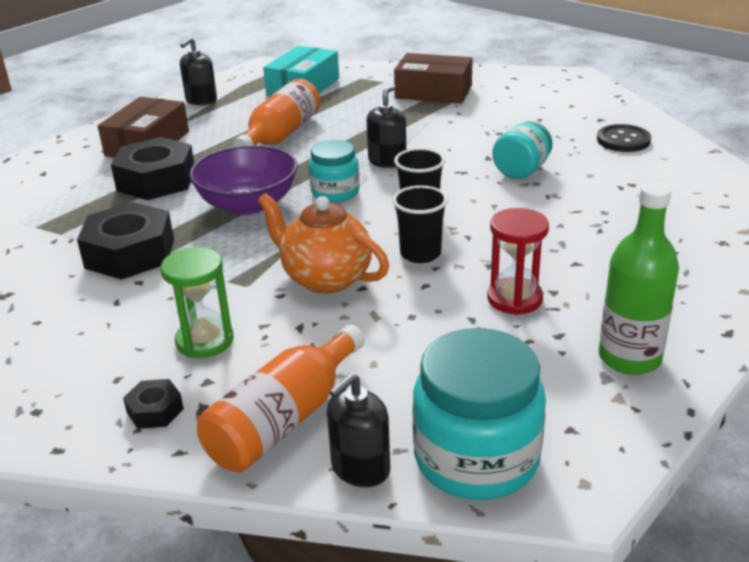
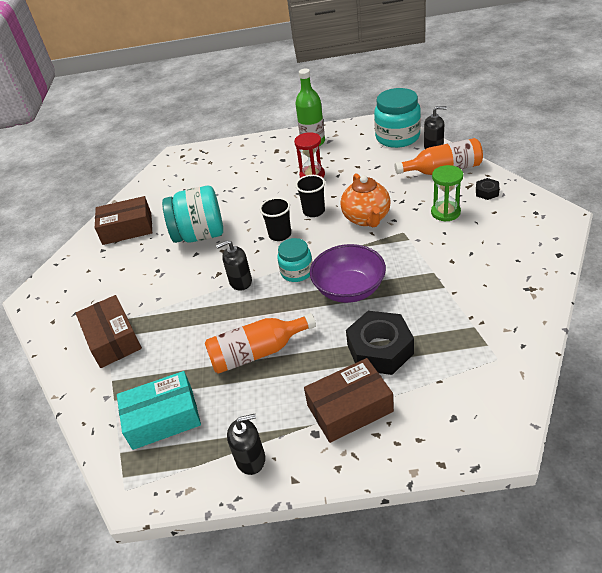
camera: 130 degrees left, 10 degrees up
black nut [77,202,174,280] -> none
turquoise jar [492,121,552,179] -> turquoise jar [162,186,223,243], size x1.68
black button [597,124,651,152] -> brown box [95,196,152,245]

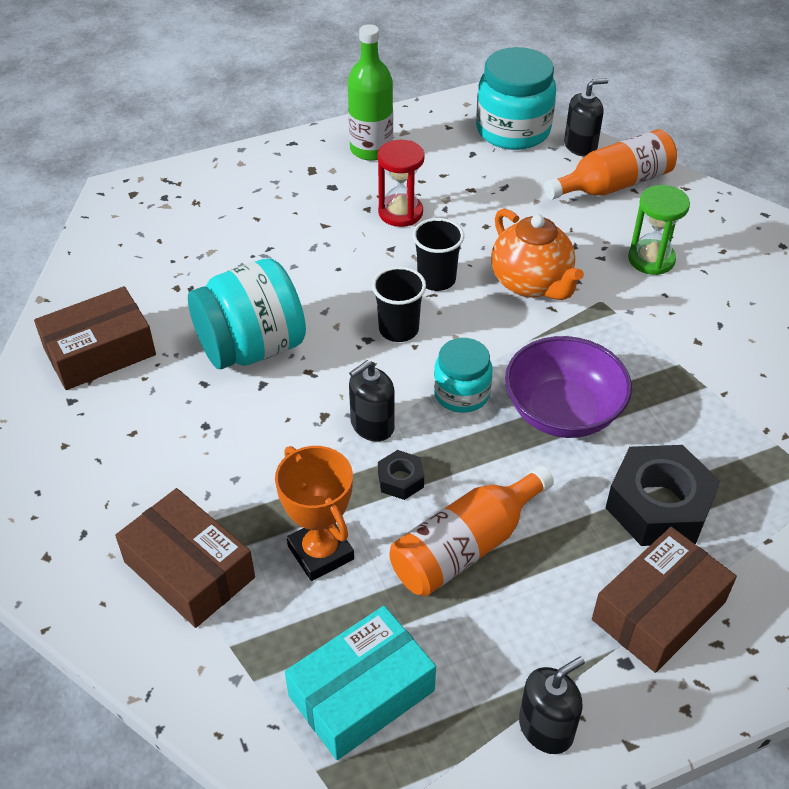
camera: 25 degrees left, 5 degrees up
black nut [476,178,500,200] -> black nut moved to [378,450,424,500]
none -> orange trophy [275,446,354,581]

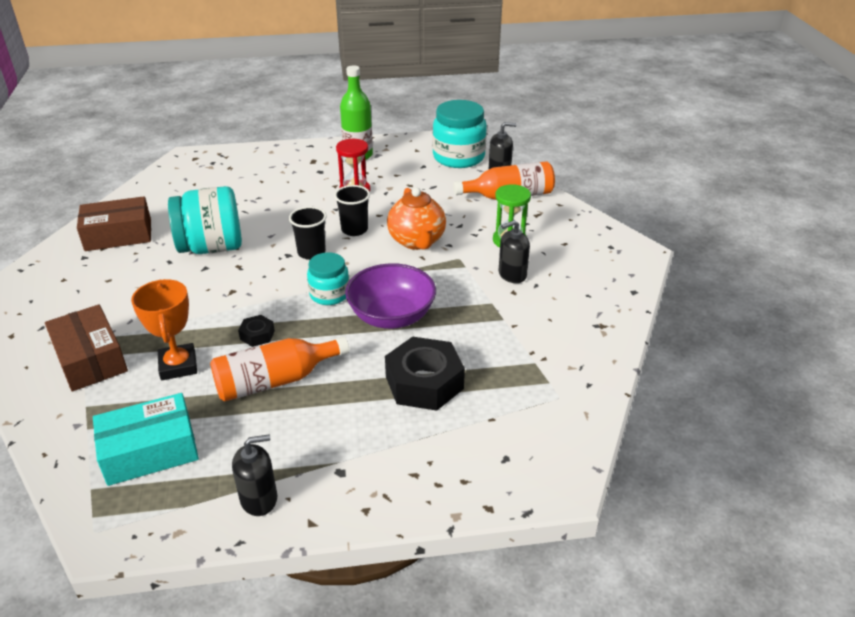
camera: 15 degrees right, 10 degrees down
black soap dispenser [349,360,395,442] -> black soap dispenser moved to [499,220,530,283]
brown box [592,527,737,673] -> none

